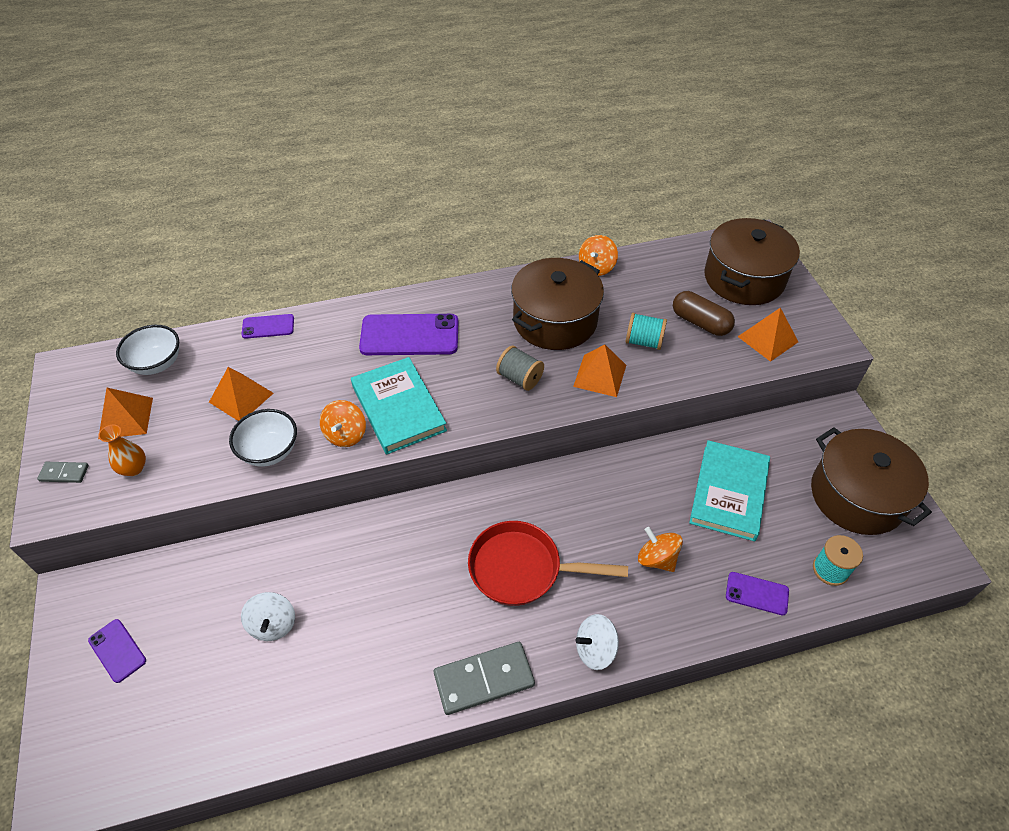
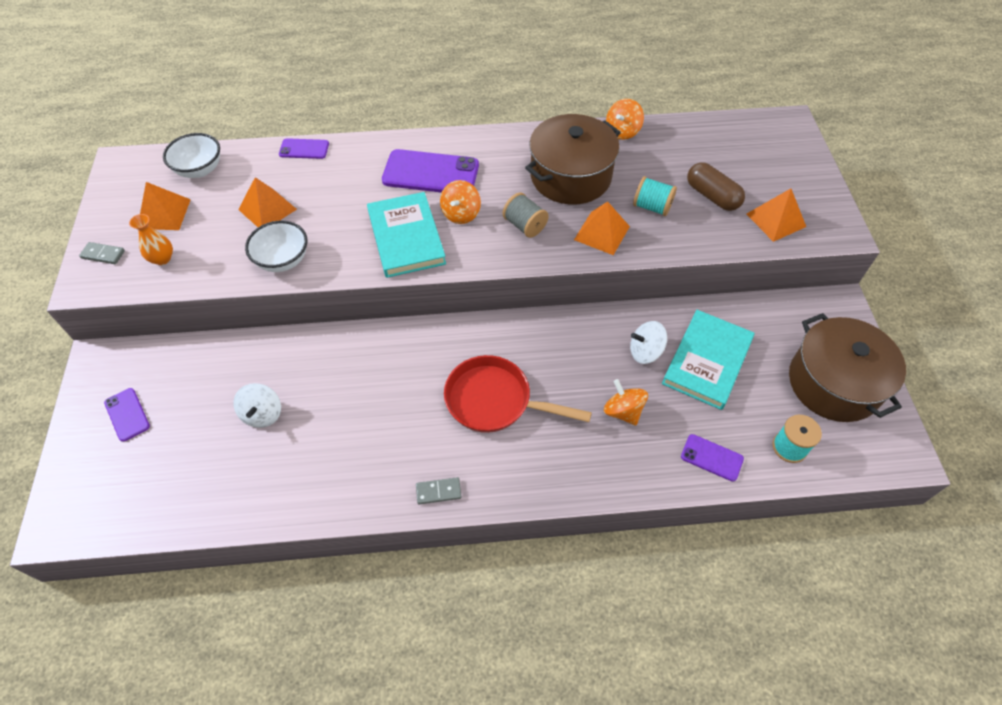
camera: 10 degrees right, 5 degrees up
orange spinning top [320,400,366,447] -> orange spinning top moved to [440,180,481,224]
grey domino [434,642,535,715] -> grey domino [416,477,462,504], size x0.51
white spinning top [575,614,619,670] -> white spinning top moved to [630,321,667,364]
brown pot [704,218,800,305] -> none

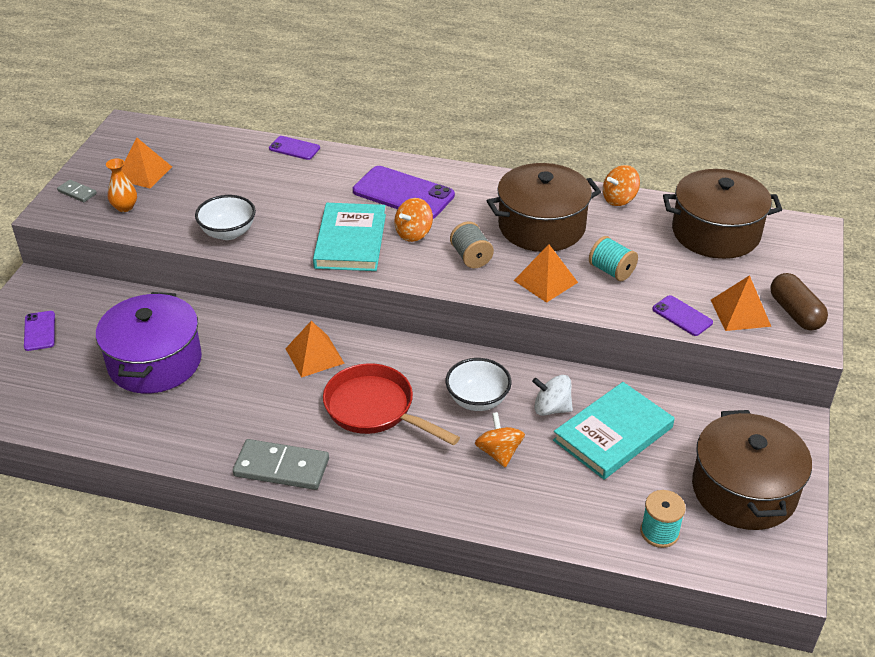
camera: 20 degrees right, 15 degrees down
white bowl [163,133,220,178] -> white bowl moved to [446,358,512,411]
white spinning top [233,383,281,428] -> purple pot [96,292,202,394]
orange pyramid [238,177,297,227] -> orange pyramid moved to [285,321,345,378]
grey domino [416,477,462,504] -> grey domino [233,439,329,490], size x1.95
purple phone [681,434,744,482] -> purple phone moved to [652,295,713,336]
brown capsule [687,162,745,211] -> brown capsule moved to [770,273,828,331]
none -> brown pot [663,169,782,259]

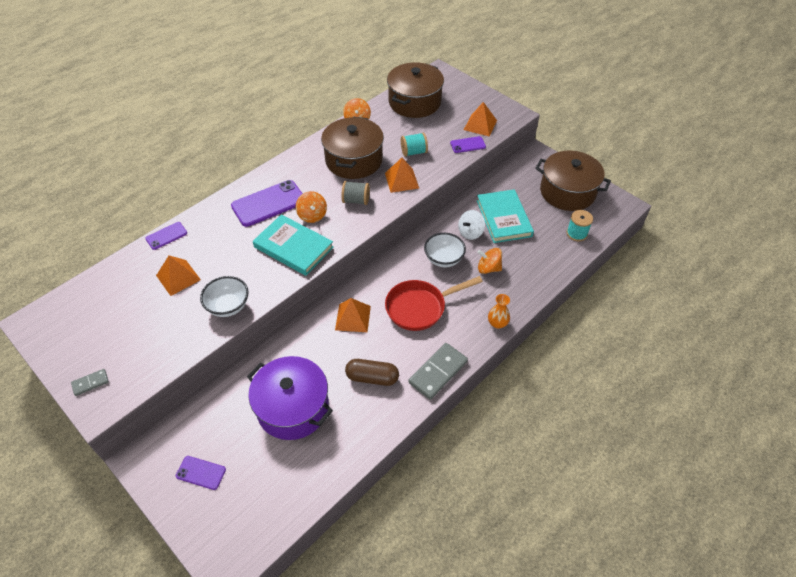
camera: 60 degrees left, 10 degrees up
orange vase [106,158,137,212] -> orange vase moved to [488,294,510,329]
orange pyramid [121,137,172,188] -> orange pyramid moved to [156,256,201,296]
brown capsule [770,273,828,331] -> brown capsule moved to [345,359,399,386]

